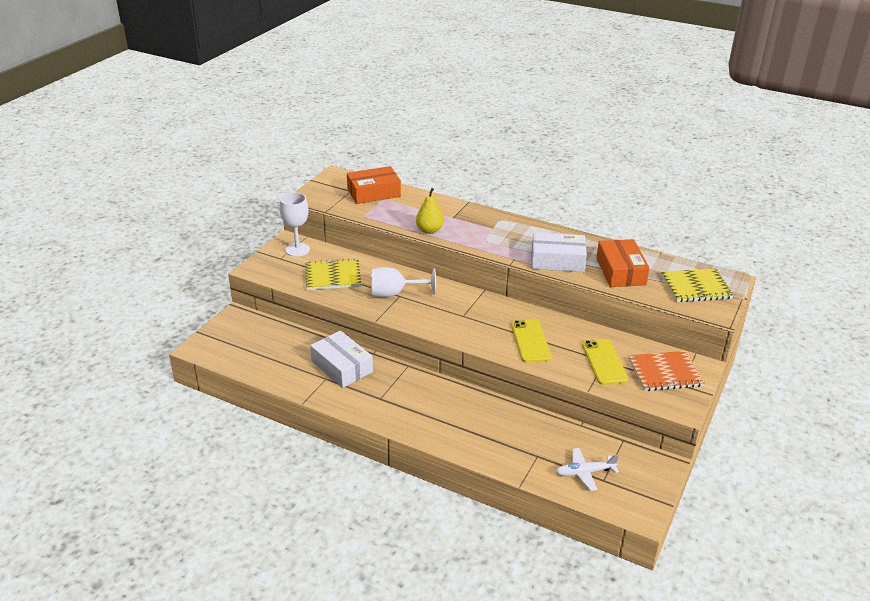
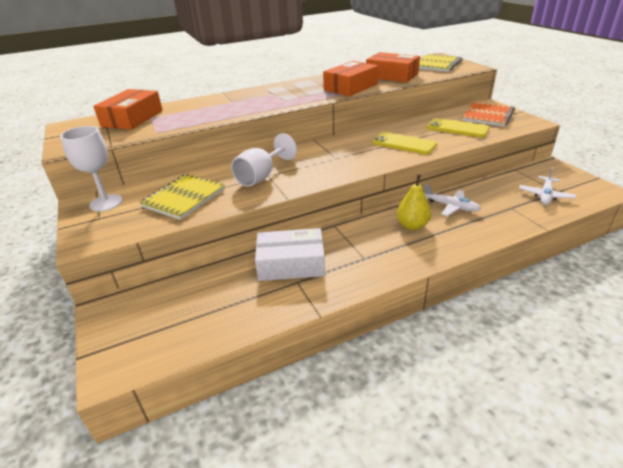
camera: 50 degrees left, 0 degrees up
yellow pear [416,188,444,234] -> yellow pear moved to [397,174,431,230]
white box [531,232,587,272] -> orange box [323,61,379,96]
none -> white plane [424,184,481,216]

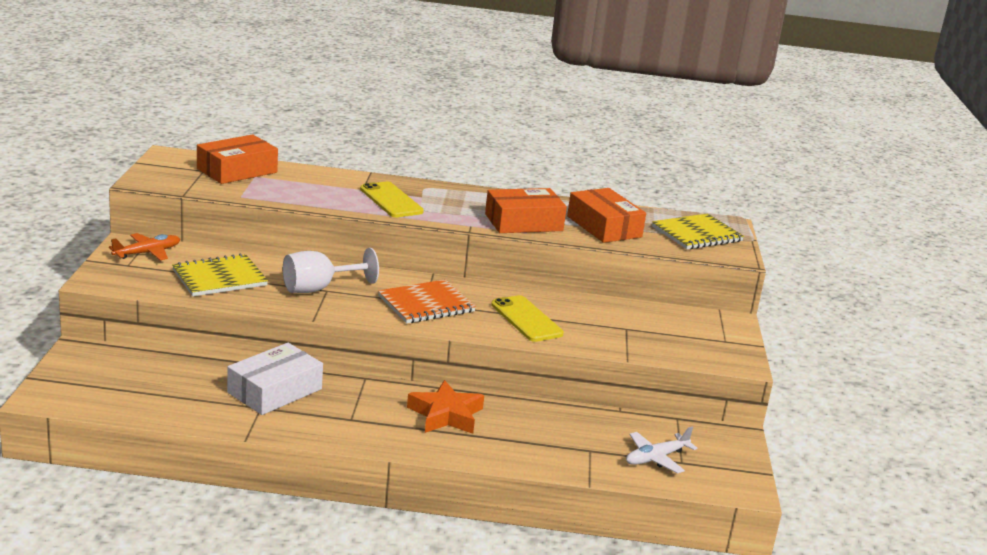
camera: 25 degrees right, 10 degrees down
white goblet [60,126,122,212] -> orange plane [109,233,180,260]
white box [255,228,325,281] -> white box turned 75 degrees counterclockwise [227,343,323,415]
yellow pear [397,174,431,230] -> orange star [407,380,484,434]
white plane [424,184,481,216] -> none
yellow phone [427,118,489,138] -> yellow phone moved to [360,182,424,217]
orange notebook [462,101,515,127] -> orange notebook moved to [378,279,476,324]

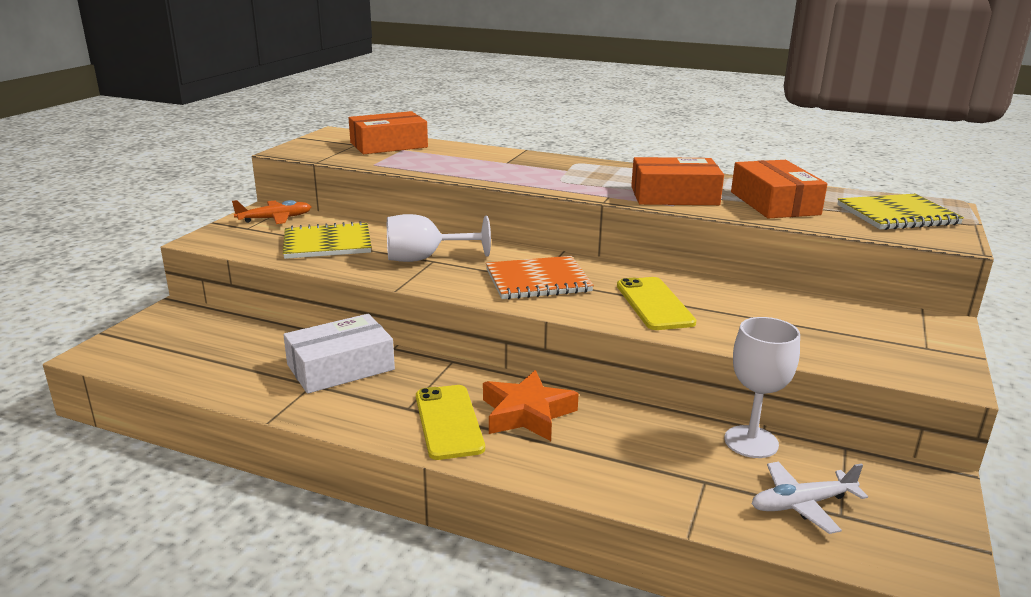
camera: 20 degrees right, 0 degrees up
yellow phone [360,182,424,217] -> yellow phone moved to [416,385,485,460]
none -> white goblet [724,317,800,458]

